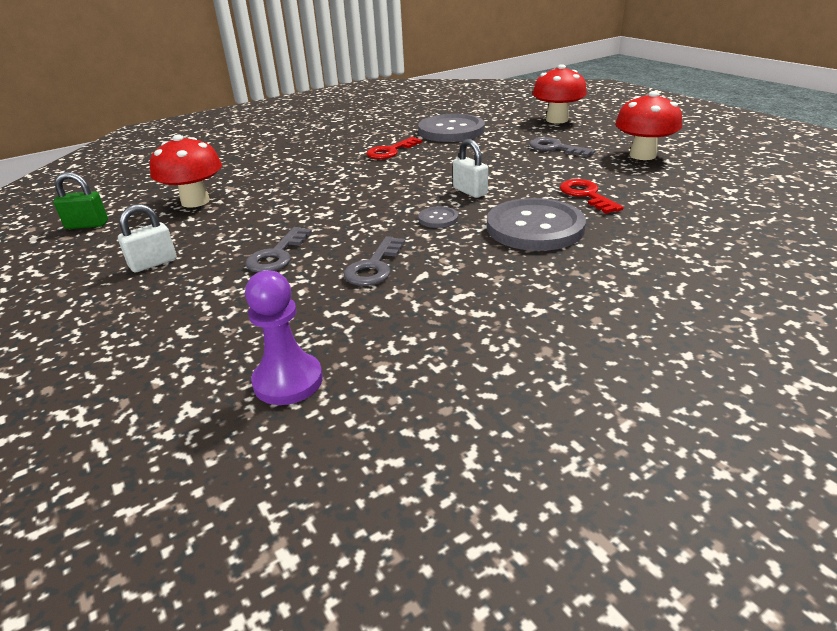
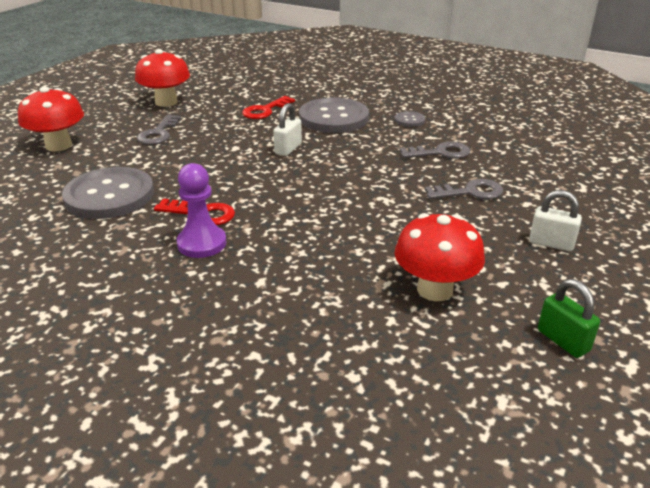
camera: 120 degrees left, 0 degrees up
purple pawn [245,270,323,405] -> purple pawn moved to [177,163,226,258]
grey button [418,206,458,228] -> grey button moved to [395,111,425,127]

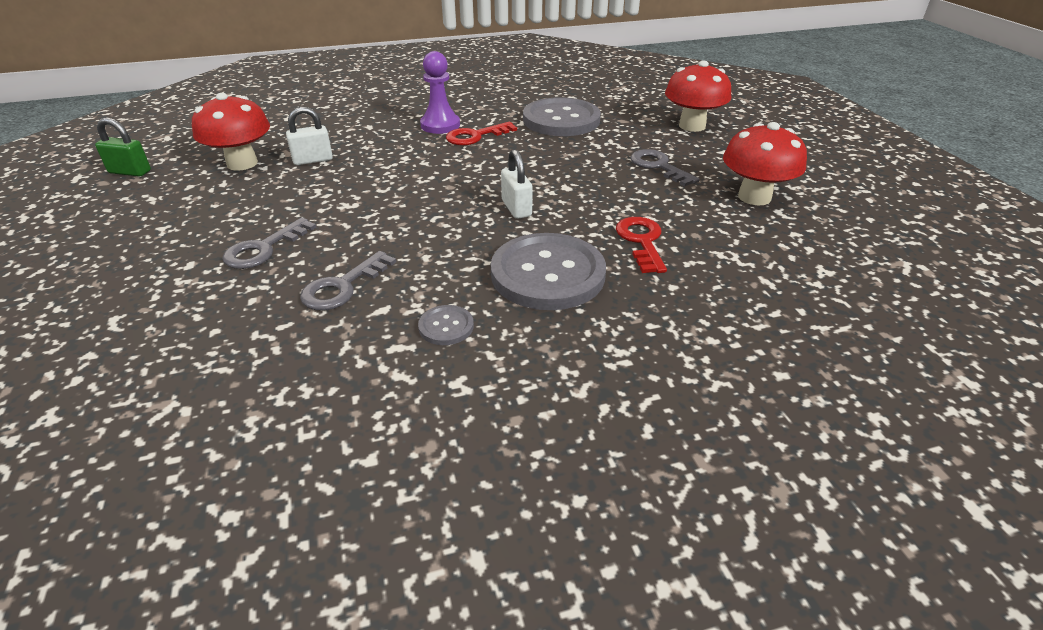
camera: 135 degrees right, 5 degrees up
white padlock [529,190,582,251] -> white padlock moved to [286,107,333,165]

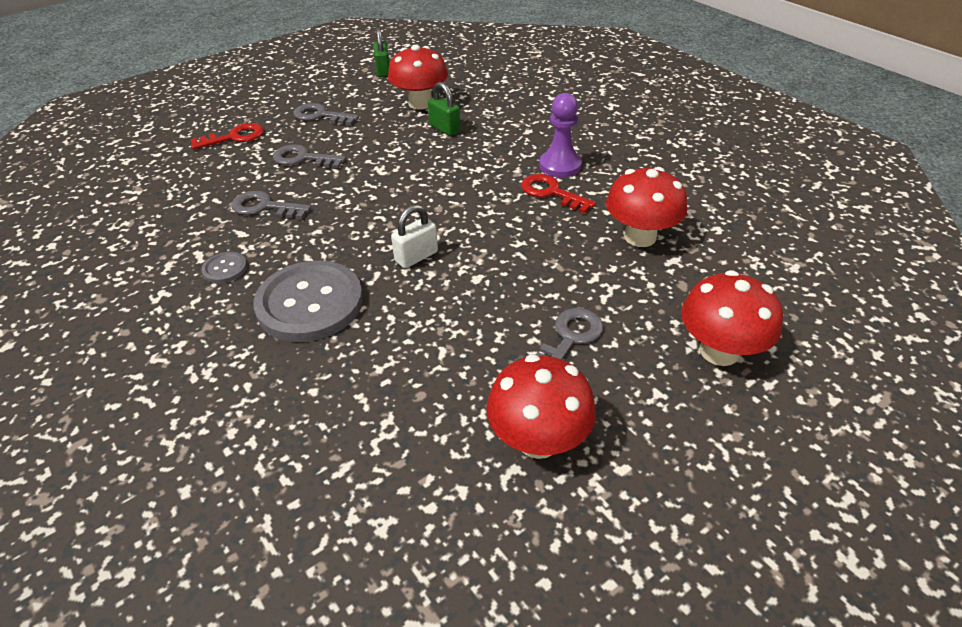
camera: 70 degrees right, 5 degrees up
white padlock [286,107,333,165] -> green padlock [428,82,460,136]
grey button [523,97,601,136] -> red mushroom [606,167,687,247]
red key [616,217,667,273] -> red key moved to [190,123,264,150]
none -> grey key [294,103,359,125]

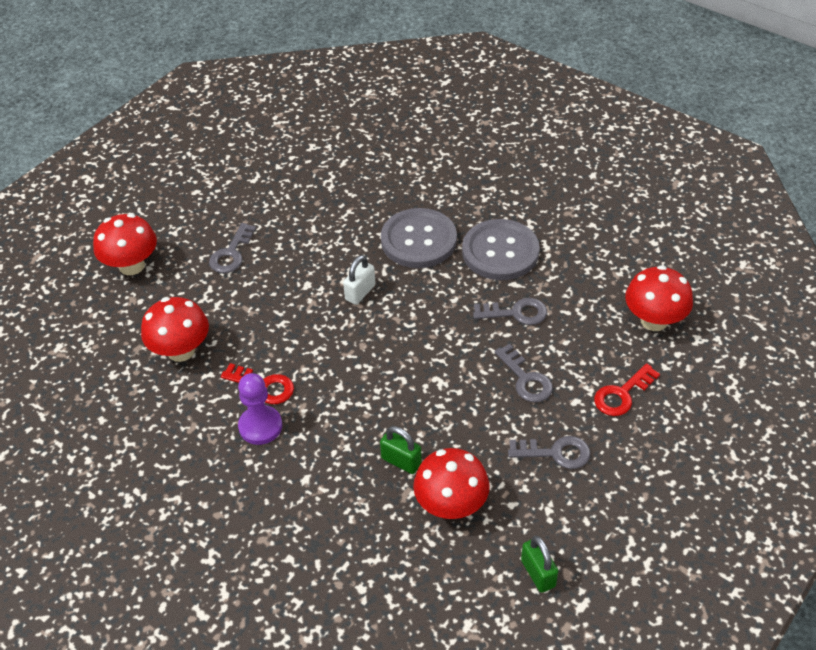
camera: 165 degrees right, 5 degrees up
grey button [201,252,247,283] -> grey button [462,219,540,280], size x2.31
grey key [273,144,346,168] -> grey key turned 60 degrees clockwise [495,344,553,402]
red mushroom [486,354,596,459] -> red mushroom moved to [625,265,693,331]

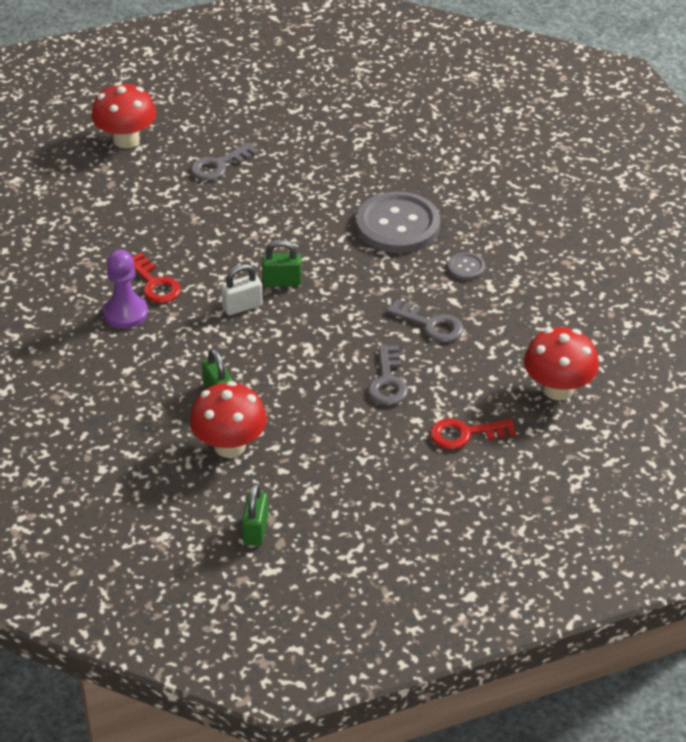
camera: 30 degrees right, 5 degrees down
red mushroom [141,297,209,362] -> none
white padlock [343,255,376,305] -> white padlock moved to [221,264,263,315]
grey button [462,219,540,280] -> grey button [448,252,485,280], size x0.43
grey key [508,436,591,469] -> none
none -> green padlock [262,240,301,287]

